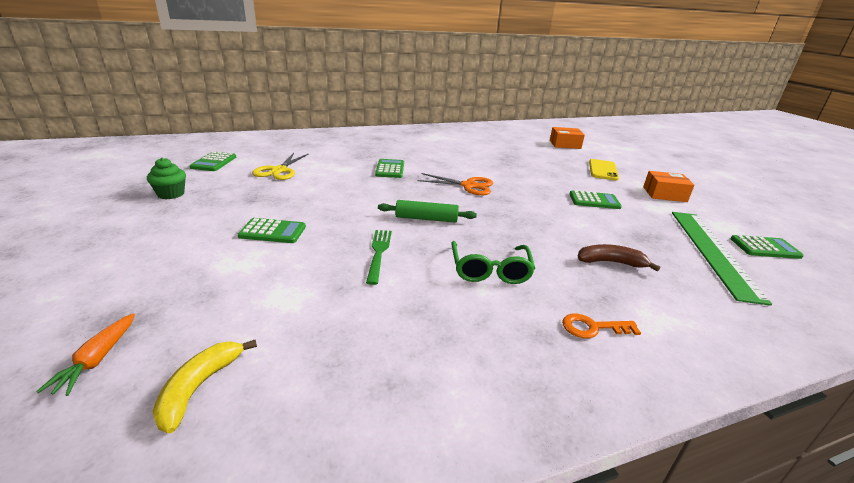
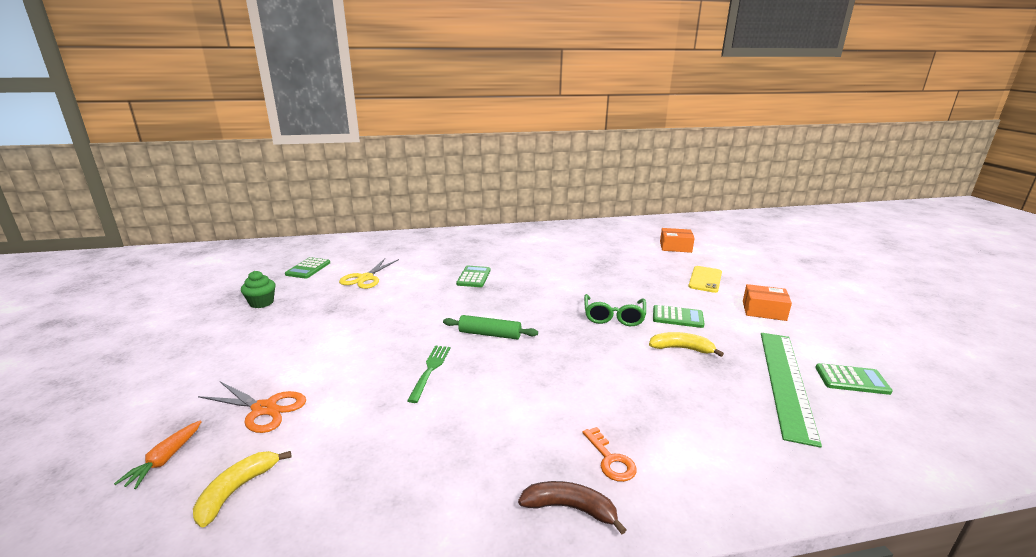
camera: 10 degrees right, 5 degrees down
green calculator [238,218,306,243] -> none
orange scissors [417,173,493,195] -> orange scissors moved to [198,381,306,433]
green glasses [451,241,535,284] -> green glasses moved to [584,294,646,326]
orange key [562,313,641,339] -> orange key turned 120 degrees counterclockwise [582,427,637,482]
brown banana [578,244,660,271] -> brown banana moved to [518,481,627,534]
none -> yellow banana [649,332,724,357]

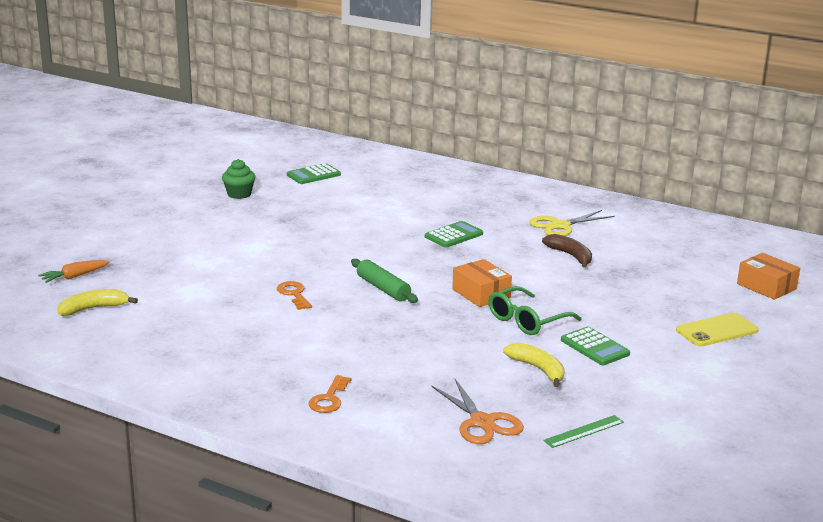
camera: 40 degrees right, 0 degrees up
orange scissors [198,381,306,433] -> orange scissors moved to [431,379,524,444]
yellow scissors [339,258,399,289] -> yellow scissors moved to [529,210,615,236]
green fork [407,346,450,403] -> orange key [277,281,312,310]
brown banana [518,481,627,534] -> brown banana moved to [542,234,592,268]
orange box [743,284,792,321] -> orange box moved to [452,259,512,307]
green ruler [761,333,822,448] -> green ruler [543,415,624,448], size x0.42
green calculator [815,363,893,395] -> none

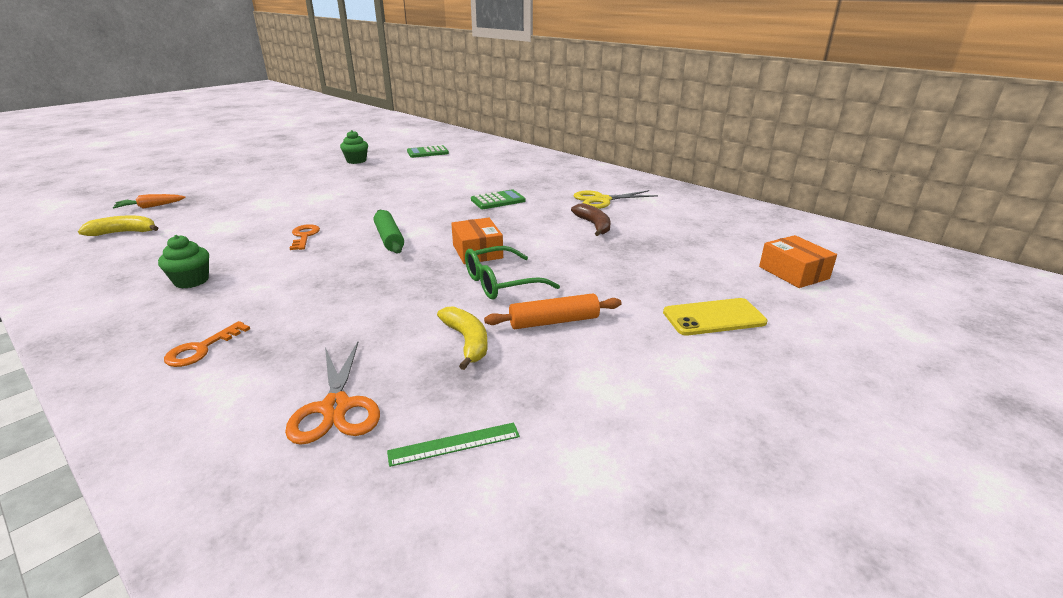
camera: 15 degrees right, 5 degrees up
green calculator [561,327,630,365] -> orange rolling pin [484,293,622,329]
none -> green cupcake [158,235,209,289]

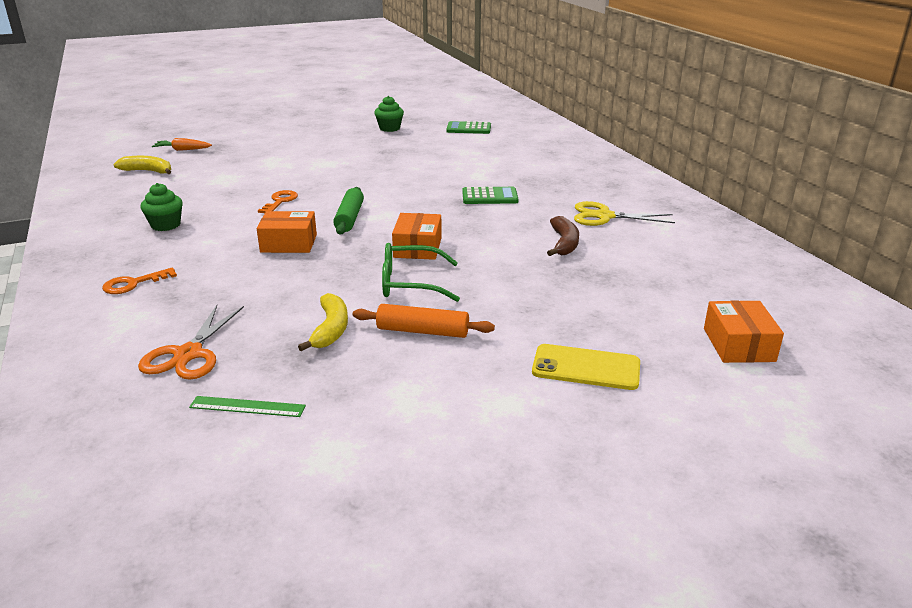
camera: 25 degrees right, 0 degrees up
none -> orange box [257,211,317,253]

